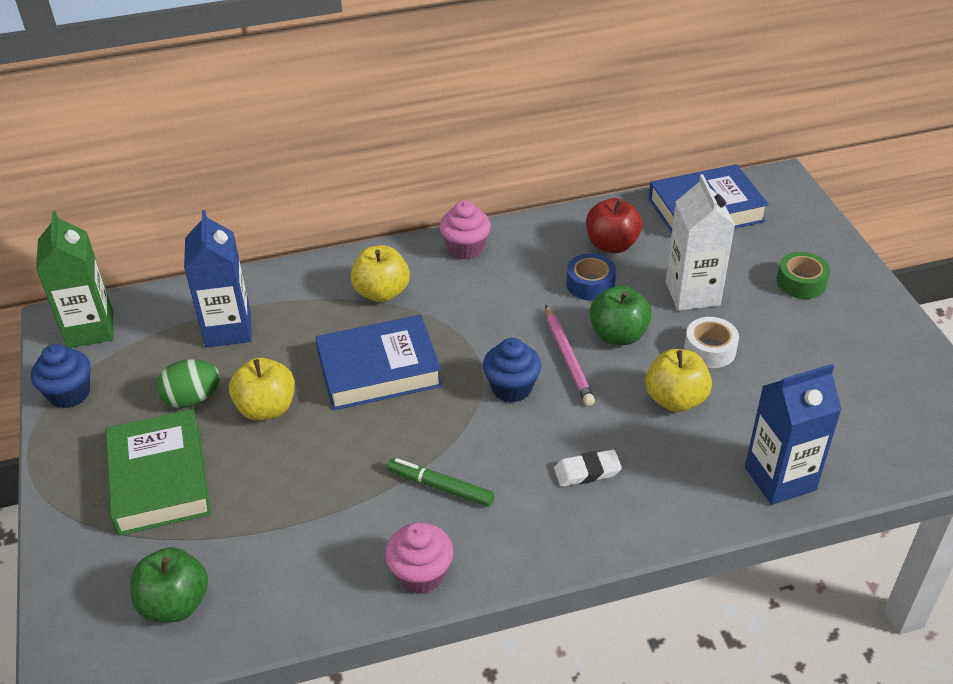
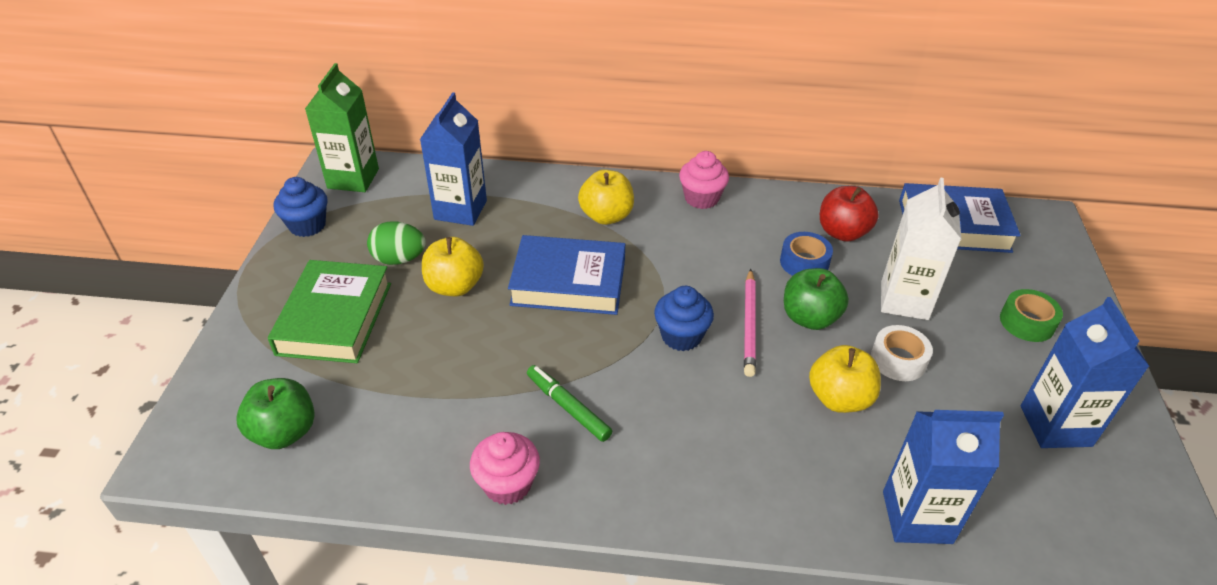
camera: 20 degrees right, 0 degrees up
white eraser [554,450,622,487] -> none
none -> blue carton [1021,297,1150,448]

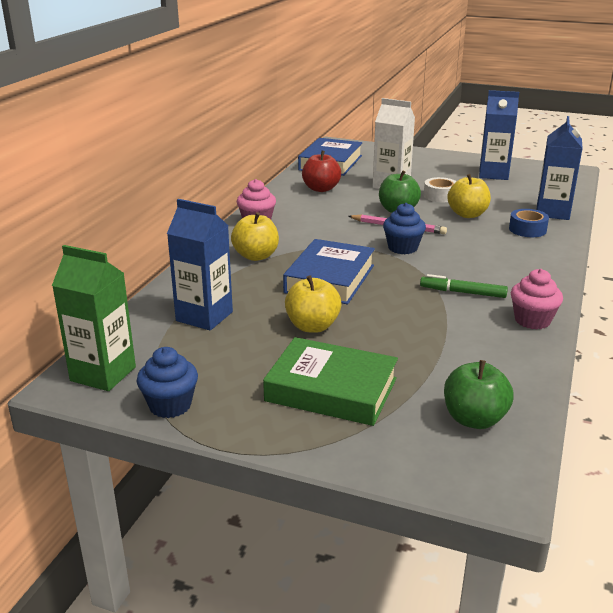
camera: 75 degrees left, 15 degrees down
green egg [367,221,426,265] -> none
green marker [527,365,612,442] -> green marker turned 45 degrees clockwise [420,274,508,298]
blue tape [780,232,833,276] -> blue tape moved to [509,209,549,237]
green tape [1000,289,1063,342] -> none

